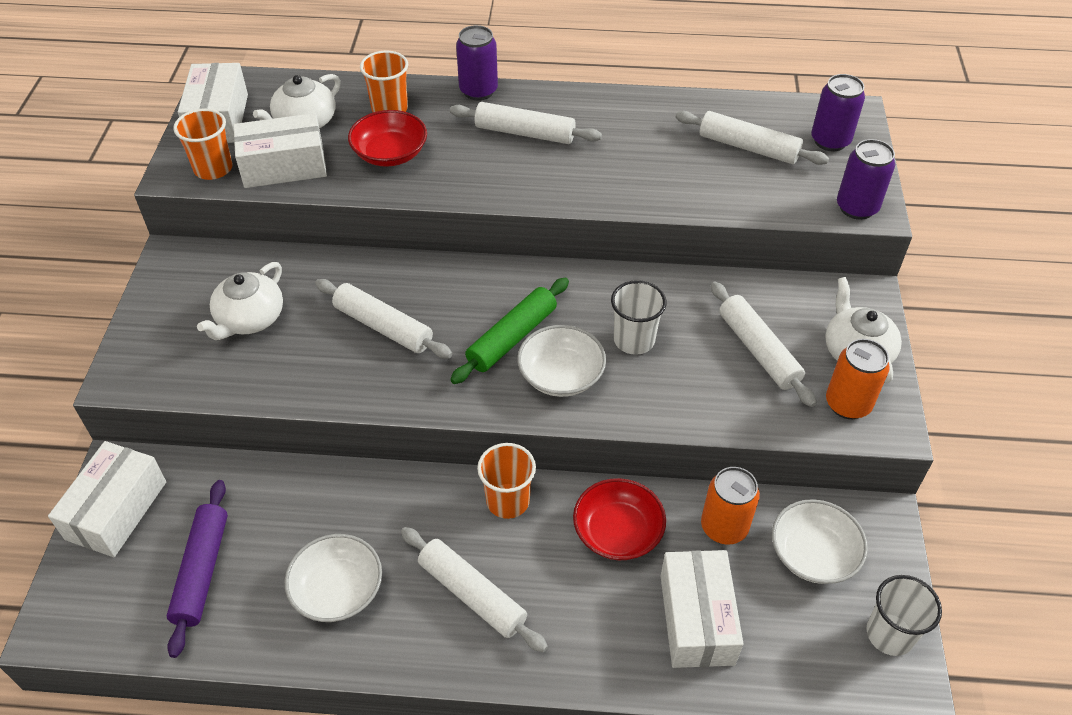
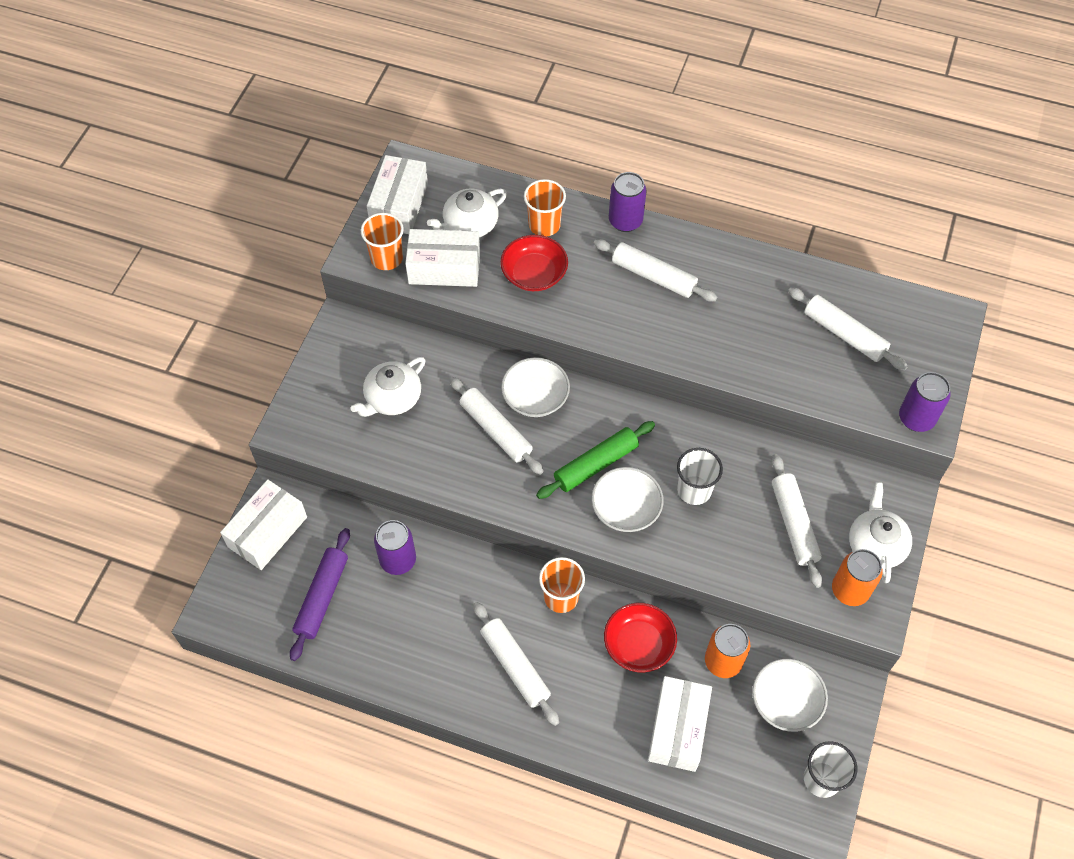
camera: 15 degrees right, 10 degrees up
white bowl [285,534,382,622] -> white bowl moved to [501,357,570,417]
purple can [811,74,865,152] -> purple can moved to [374,520,416,575]

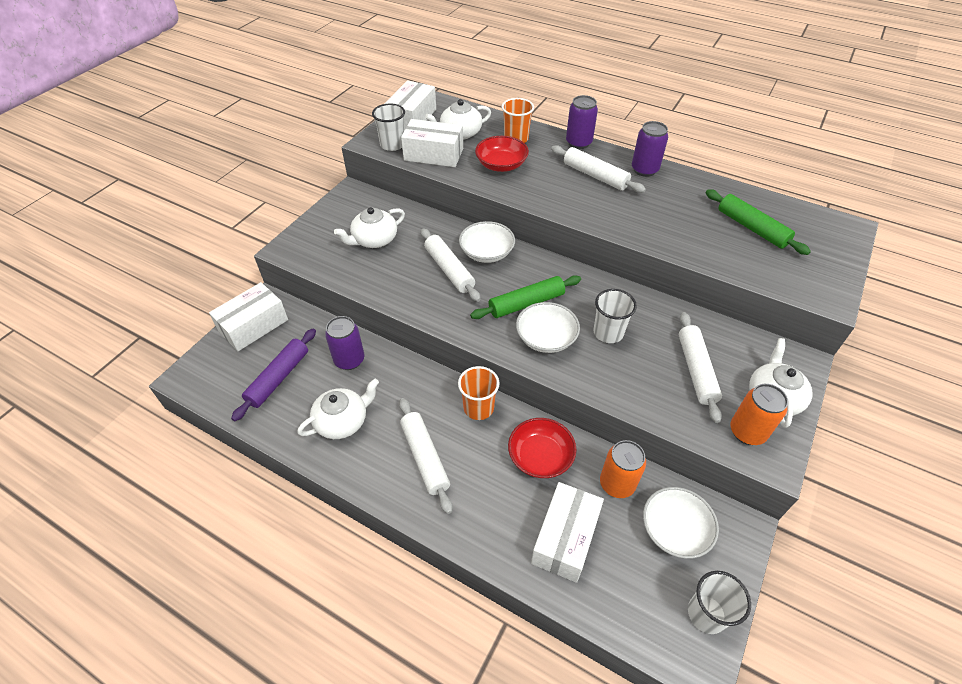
camera: 10 degrees right, 10 degrees down
orange cup [361,213,404,270] -> white cup [372,103,405,151]
white rolling pin [788,287,908,370] -> green rolling pin [706,189,811,255]
purple can [899,372,951,432] -> purple can moved to [632,121,668,177]
none -> white teapot [297,379,379,439]

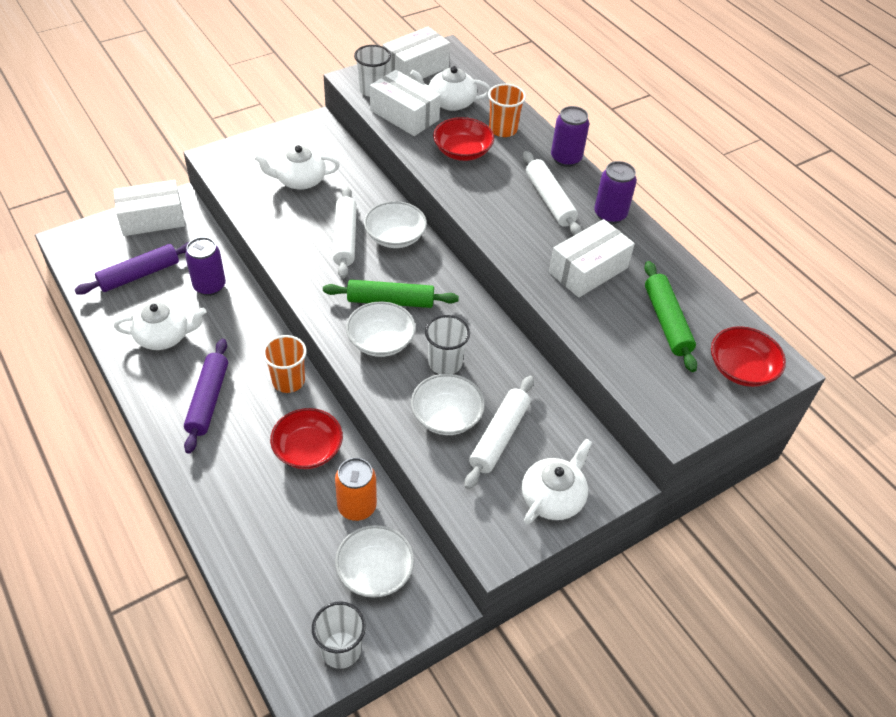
camera: 25 degrees right, 0 degrees up
white rolling pin [399,398,453,514] -> purple rolling pin [184,339,228,454]
white box [531,482,604,583] -> white box moved to [549,219,635,298]
orange can [730,384,788,445] -> none
none -> white bowl [411,374,485,435]
none -> red bowl [711,326,786,387]

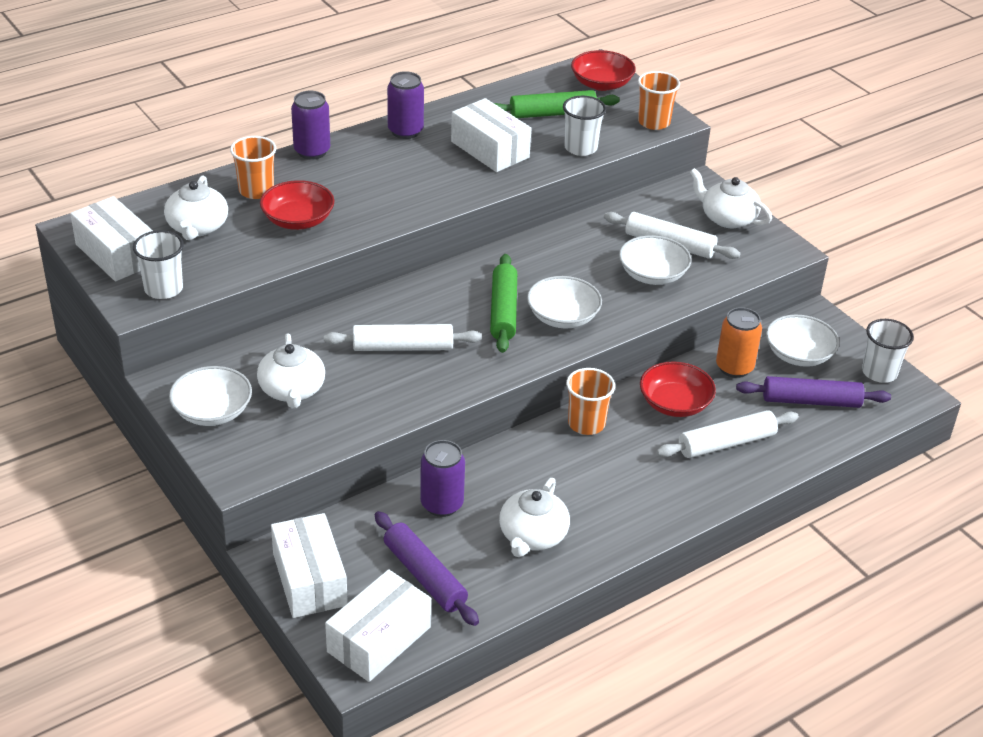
camera: 90 degrees left, 10 degrees down
white teapot [114,301,206,350] -> white teapot turned 150 degrees counterclockwise [499,478,570,557]
purple rolling pin [184,339,228,454] -> purple rolling pin moved to [736,376,891,408]
white bowl [364,201,427,248] -> white bowl moved to [169,366,252,426]
white box [370,70,441,136] -> white box moved to [325,569,431,682]
white cup [425,315,470,374] -> white cup moved to [563,96,606,156]
white rolling pin [523,151,582,235] -> white rolling pin moved to [656,410,799,458]
none -> orange cup [638,71,680,130]

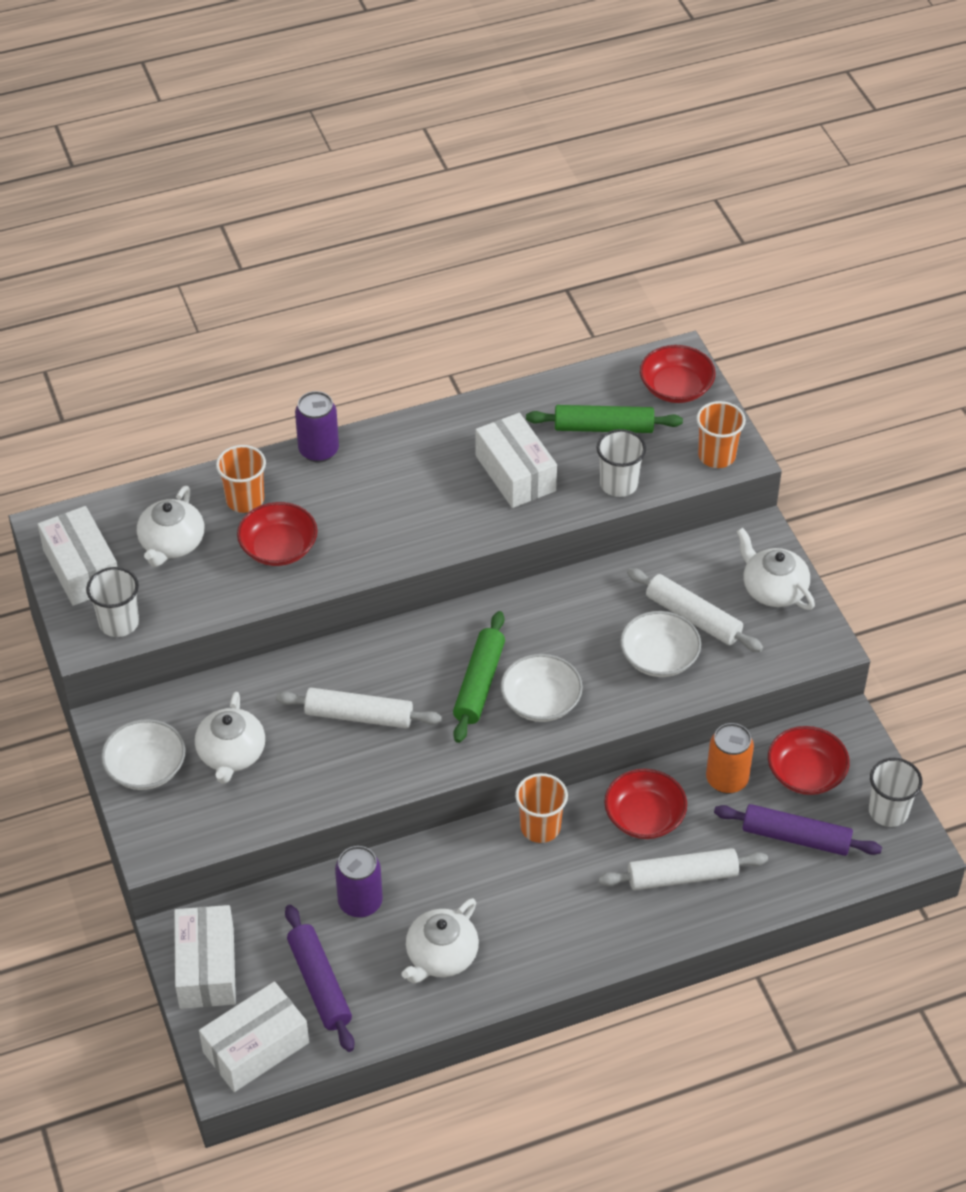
camera: 15 degrees right, 10 degrees up
purple can [387,71,424,139] -> none
white bowl [766,315,839,367] -> red bowl [768,726,850,795]

